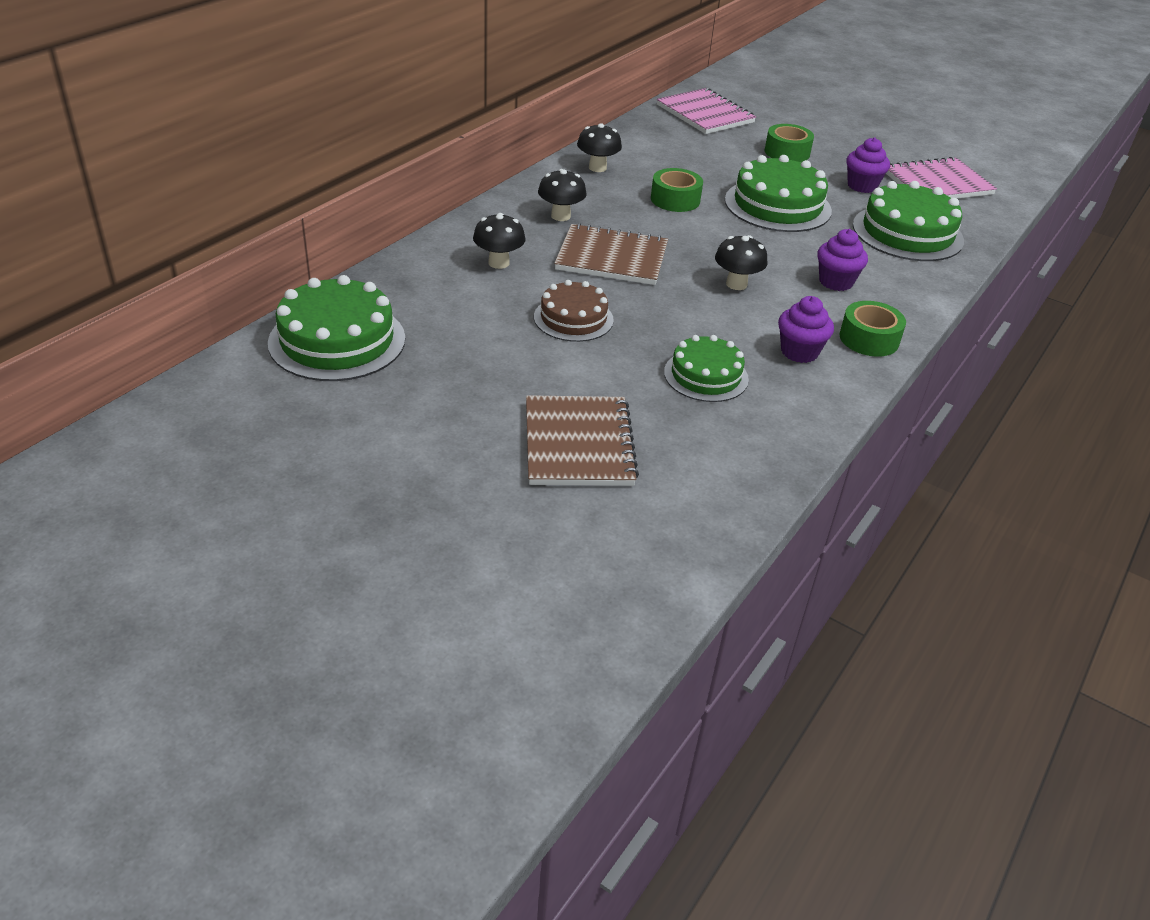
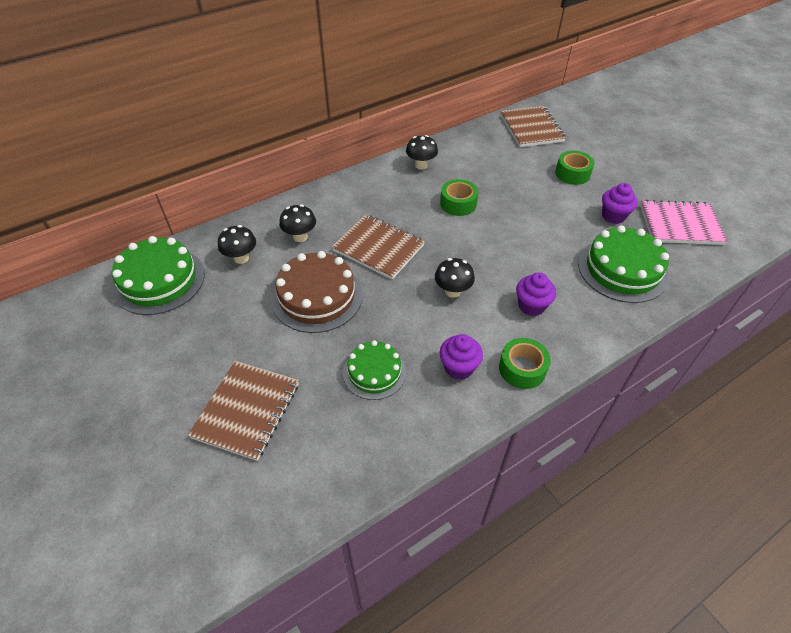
camera: 25 degrees right, 10 degrees up
brown cake [534,280,614,342] -> brown cake [271,251,363,333], size x1.60
black mushroom [538,169,587,221] -> black mushroom moved to [218,225,256,264]
pink notebook [657,88,756,134] -> brown notebook [500,106,566,147]
green cake [725,155,832,232] -> none

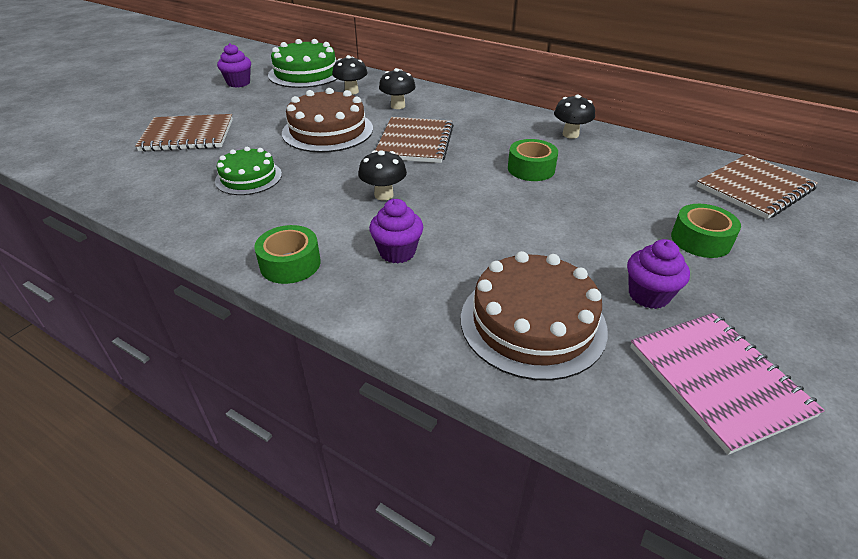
camera: 65 degrees right, 10 degrees down
purple cupcake [440,334,483,380] -> purple cupcake moved to [217,43,251,87]
green cake [578,225,669,303] -> brown cake [461,251,608,381]

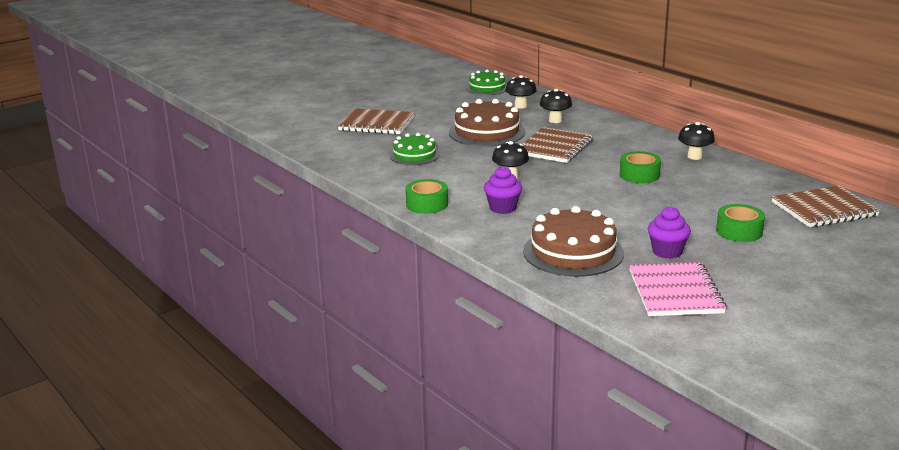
camera: 20 degrees right, 15 degrees down
purple cupcake [217,43,251,87] -> none
green cake [268,39,337,88] -> green cake [466,70,506,95], size x0.63

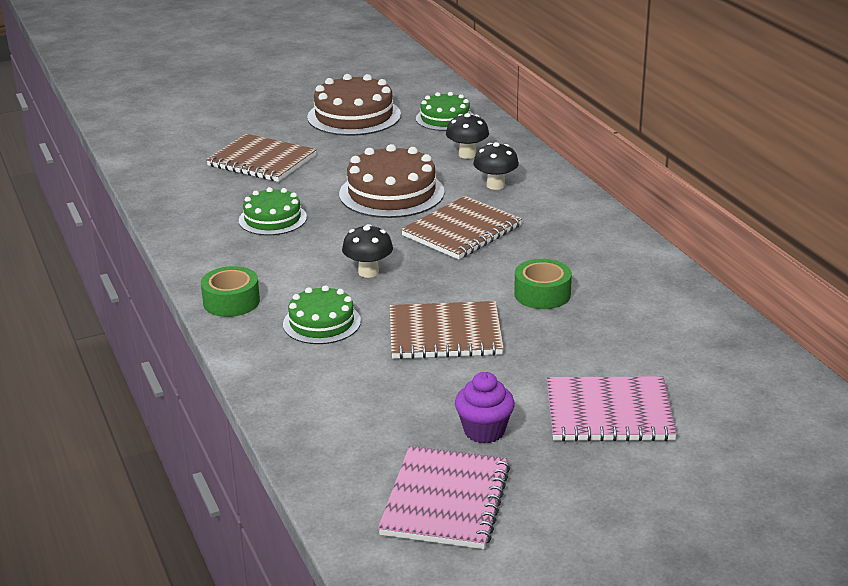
camera: 15 degrees right, 5 degrees up
purple cupcake [484,166,522,214] -> green cake [283,285,361,344]
brown cake [523,206,624,277] -> brown cake moved to [307,74,401,136]
black mushroom [678,122,715,160] -> none
green tape [716,204,765,242] -> pink notebook [547,376,677,442]
brown notebook [772,185,880,227] -> brown notebook moved to [389,301,504,359]

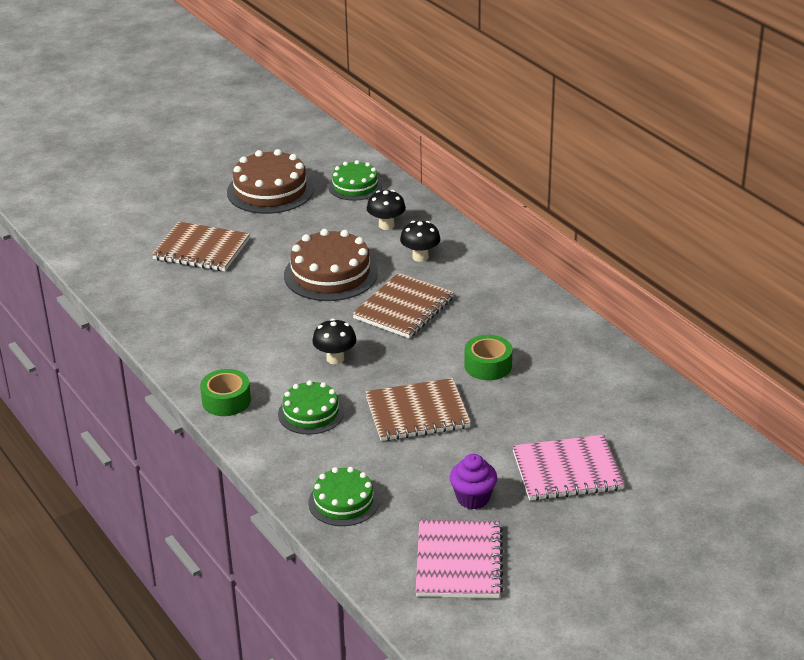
camera: 10 degrees left, 5 degrees up
green cake [239,187,307,235] -> green cake moved to [308,467,379,526]

